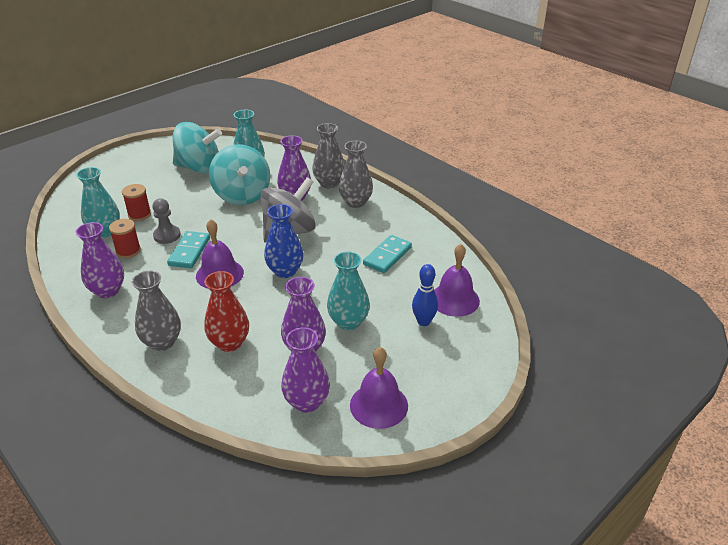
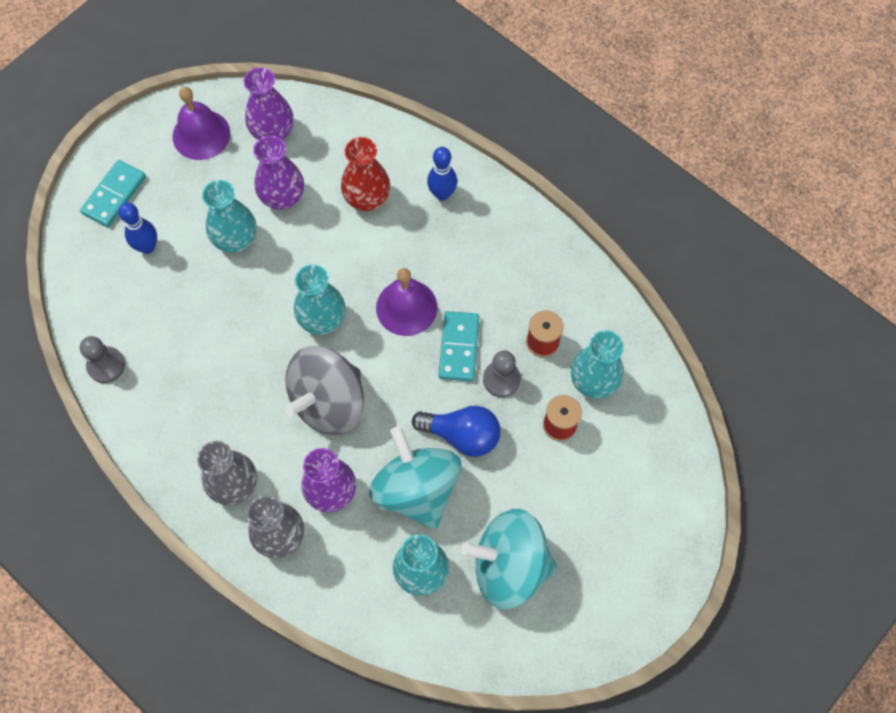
camera: 175 degrees right, 30 degrees up
purple vase [75,222,124,298] -> none
grey vase [132,271,181,351] -> blue bowling pin [427,147,457,200]
blue vase [264,204,304,278] -> turquoise vase [294,264,345,335]
turquoise domino [363,235,412,273] -> turquoise domino moved to [80,160,146,227]
purple bell [434,244,480,317] -> none
none -> grey pawn [80,336,125,383]
none -> blue light bulb [412,406,501,457]

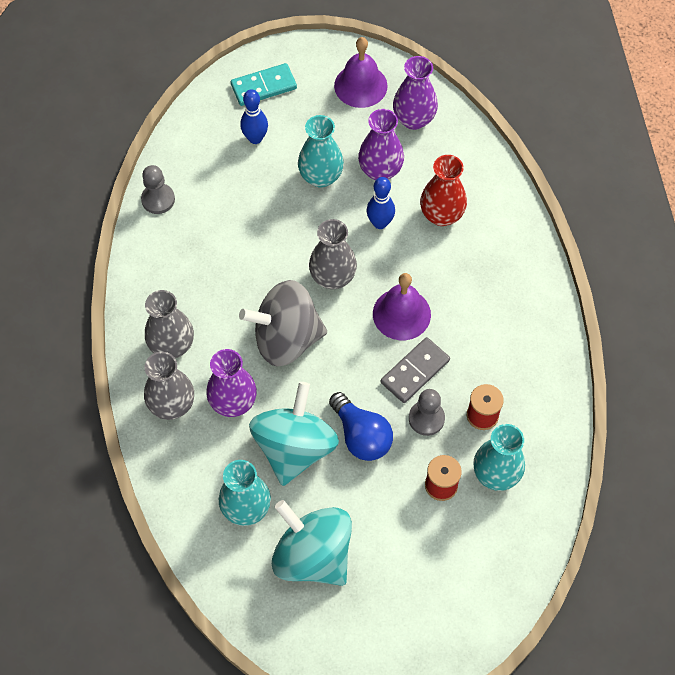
camera: 40 degrees right, 5 degrees down
turquoise vase [294,264,345,335] -> grey vase [309,219,357,289]
blue bowling pin [427,147,457,200] -> blue bowling pin moved to [367,177,395,229]
turquoise domino [439,311,479,381] -> grey domino [381,337,450,403]

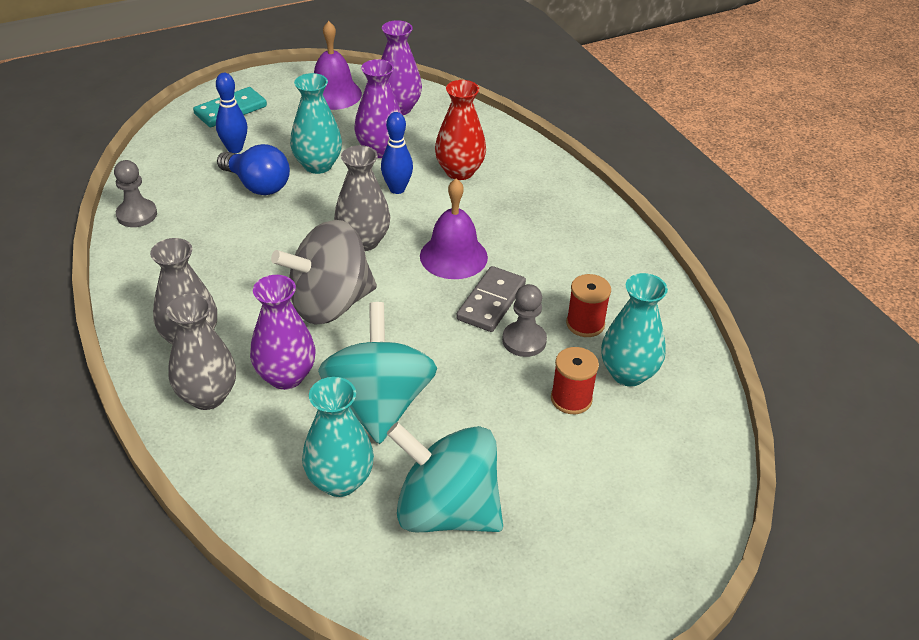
camera: 20 degrees left, 20 degrees down
blue light bulb [329,392,393,461] -> blue light bulb moved to [217,144,290,195]

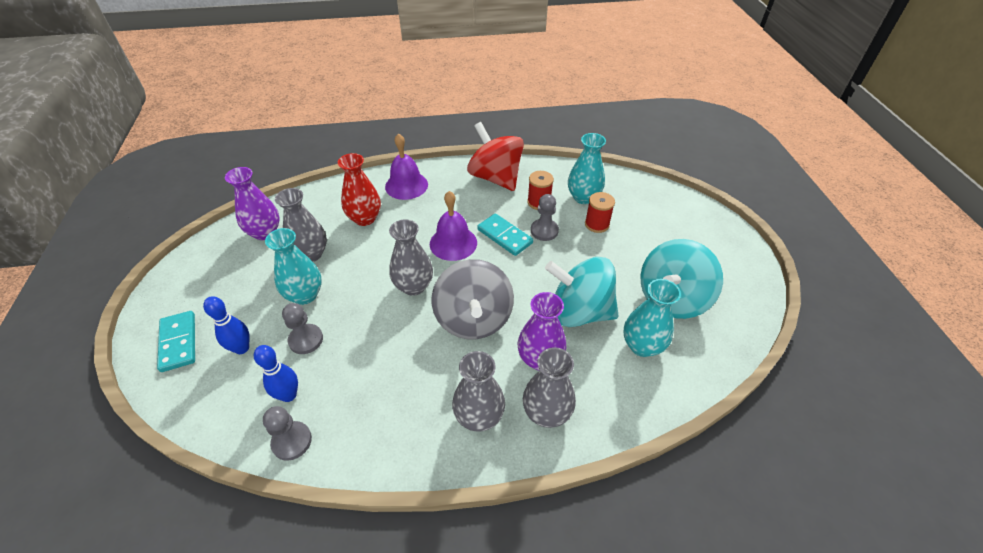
camera: 70 degrees left, 5 degrees up
blue light bulb [217,144,290,195] -> grey pawn [282,303,323,354]
purple bell [314,21,362,110] -> purple bell moved to [385,133,428,200]
purple vase [354,59,402,158] -> grey vase [275,188,327,262]
blue bowling pin [381,112,413,194] -> blue bowling pin moved to [254,345,298,402]
grey domino [456,266,526,332] -> turquoise domino [477,213,533,256]
none -> red spinning top [467,122,524,191]

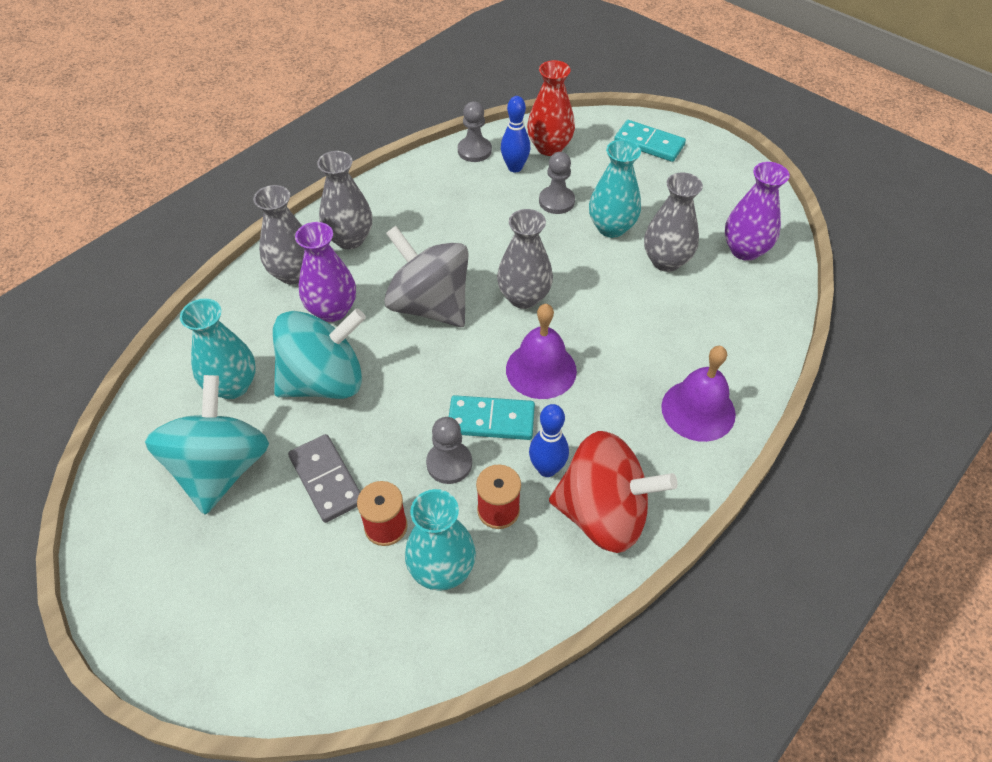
camera: 140 degrees right, 5 degrees up
blue bowling pin [203,296,250,354] -> blue bowling pin moved to [529,404,569,477]
red vase [338,153,381,226] -> red vase moved to [527,60,575,156]
none -> grey domino [288,434,360,523]

